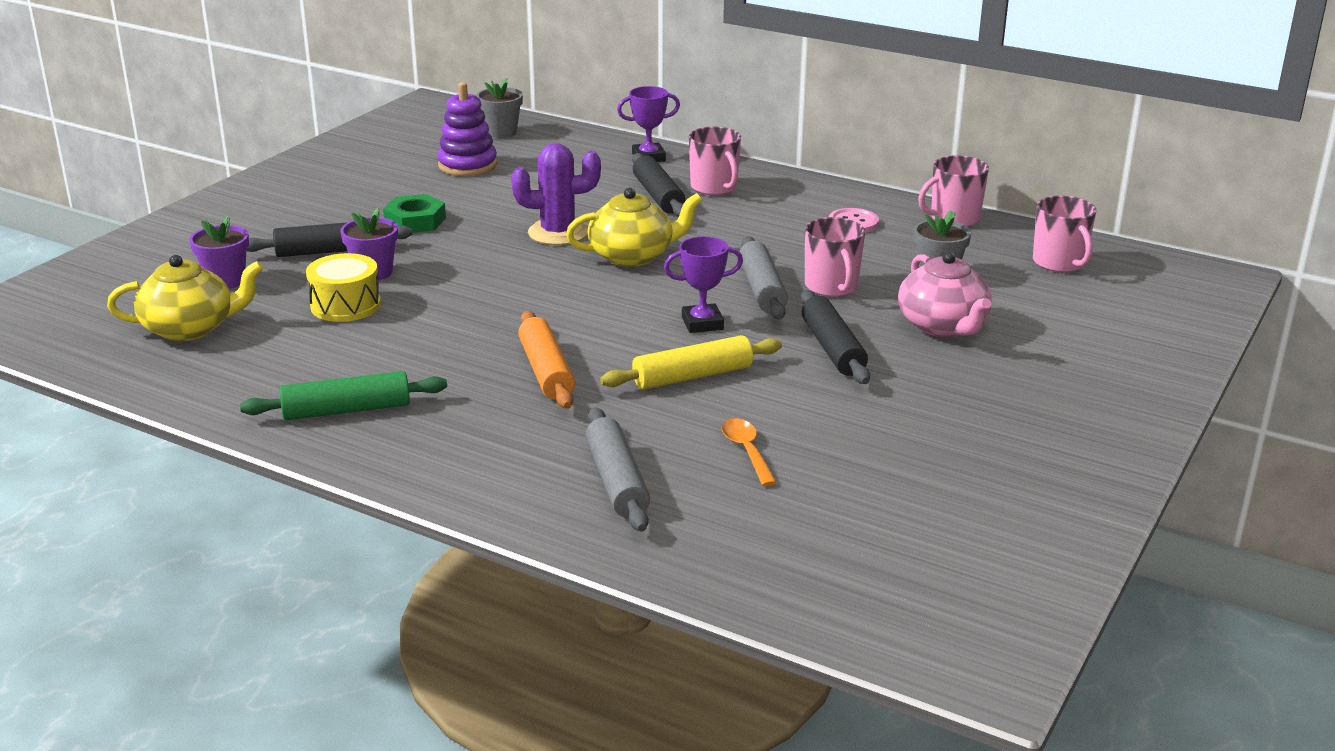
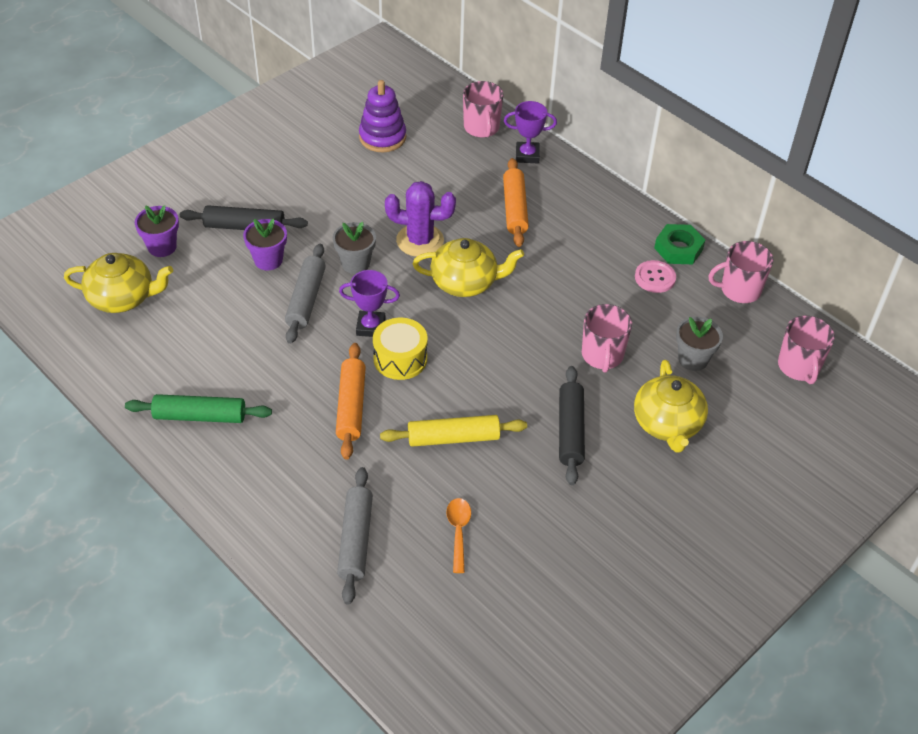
camera: 15 degrees right, 20 degrees up
yellow drum [306,253,381,322] -> yellow drum moved to [373,318,428,380]
green nut [383,194,446,233] -> green nut moved to [654,224,705,264]
grey flower pot [476,78,523,138] -> grey flower pot moved to [333,222,376,274]
black rolling pin [632,153,685,217] -> orange rolling pin [503,158,529,247]
purple trophy [664,236,743,333] -> purple trophy moved to [339,270,400,337]
pink mug [689,127,741,195] -> pink mug moved to [463,81,504,138]
grey rolling pin [739,236,788,319] -> grey rolling pin moved to [285,244,326,344]
pink teapot [898,251,992,337] -> yellow teapot [634,360,708,453]

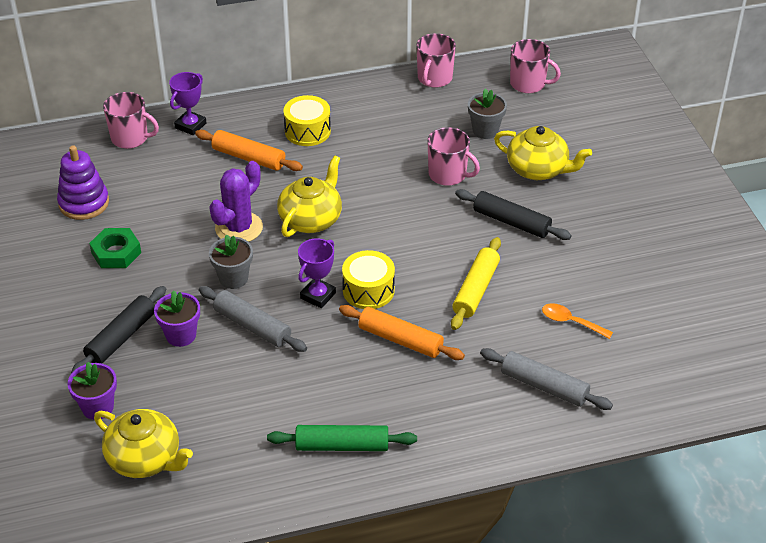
camera: 60 degrees left, 5 degrees down
yellow teapot [64,253,173,313] -> yellow teapot turned 90 degrees clockwise [94,409,193,478]
green rolling pin [125,394,272,423] -> green rolling pin turned 60 degrees clockwise [267,425,417,451]
pink button [635,260,676,293] -> none
green nut [654,224,705,264] -> green nut moved to [89,228,141,268]
none -> yellow drum [283,95,331,146]

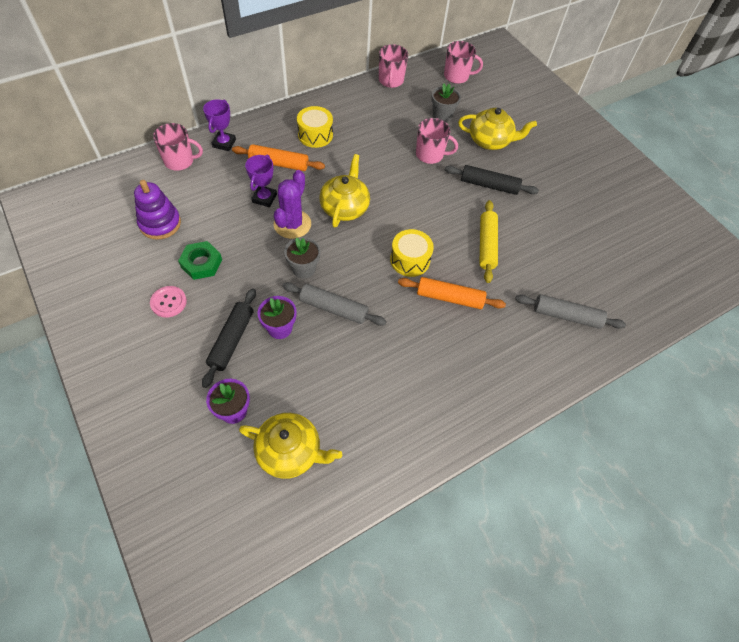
camera: 20 degrees left, 15 degrees up
green rolling pin [267,425,417,451] -> none
purple trophy [298,238,336,308] -> purple trophy moved to [245,155,277,207]
orange spoon [542,303,613,339] -> none
none -> pink button [150,286,187,318]

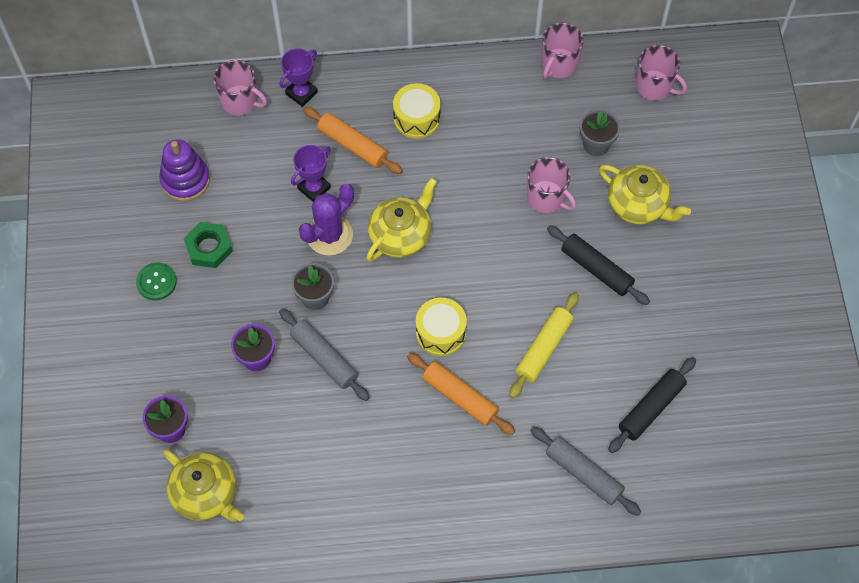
camera: 30 degrees right, 5 degrees up
pink button [150,286,187,318] -> green button [136,262,177,300]
black rolling pin [202,288,256,388] -> black rolling pin moved to [608,357,696,453]

